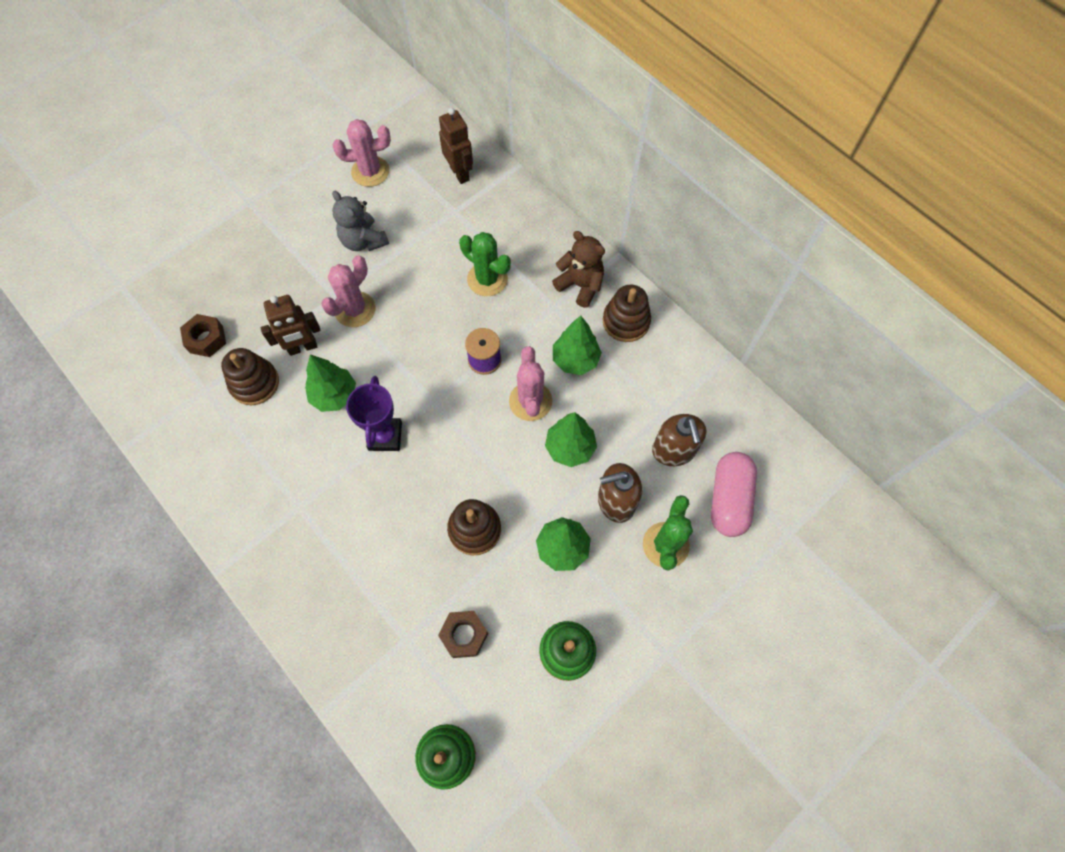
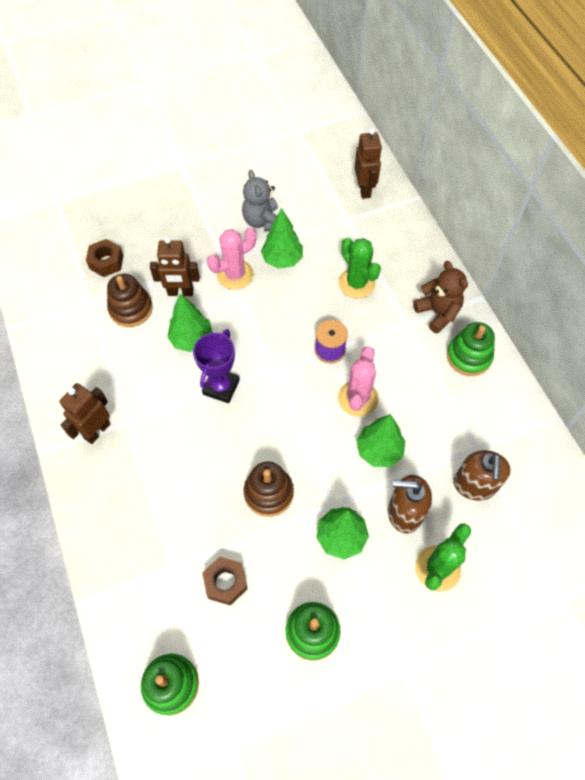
camera: 20 degrees right, 5 degrees down
pink cactus [333,119,391,187] -> none
green tree [553,316,602,375] -> green tree moved to [261,208,303,269]
brown stacking toy [603,285,651,342] -> green stacking toy [447,322,495,376]
pink capsule [711,452,757,537] -> none
none -> brown robot [59,383,111,444]

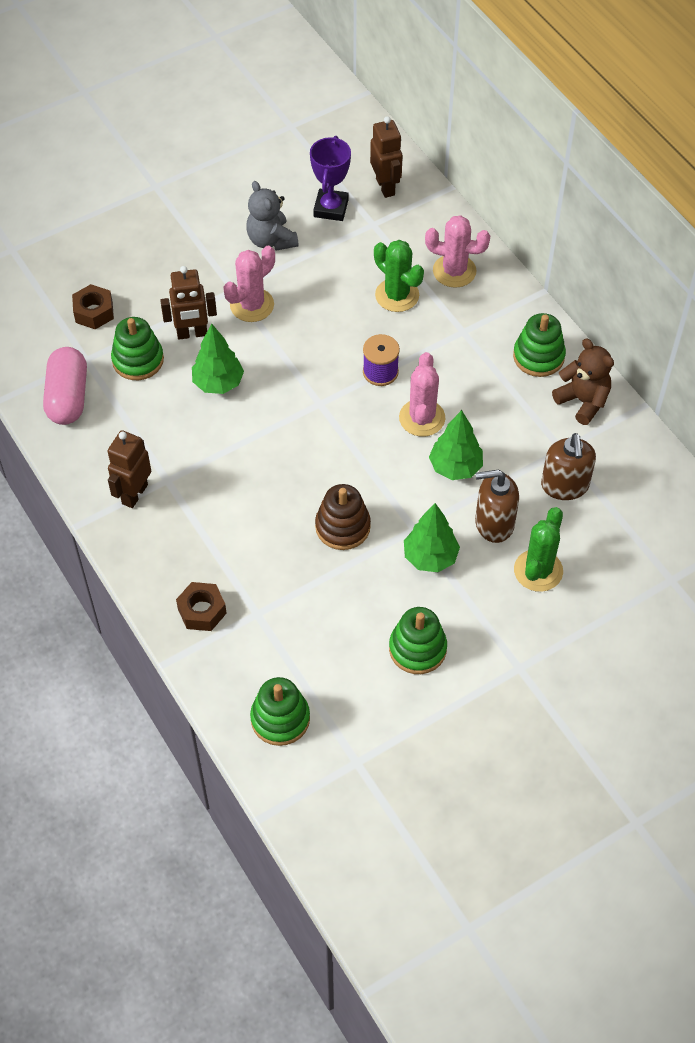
camera: 10 degrees left, 5 degrees down
brown stacking toy [107,274,153,327] -> green stacking toy [111,317,164,380]
purple trophy [193,329,240,403] -> purple trophy moved to [310,136,351,221]
brown nut [202,557,247,606] -> brown nut moved to [176,582,227,631]
green tree [261,208,303,269] -> none
brown teddy bear [413,261,468,334] -> brown teddy bear moved to [552,339,614,425]
none -> pink capsule [43,347,87,425]
none -> pink cactus [425,215,490,288]

